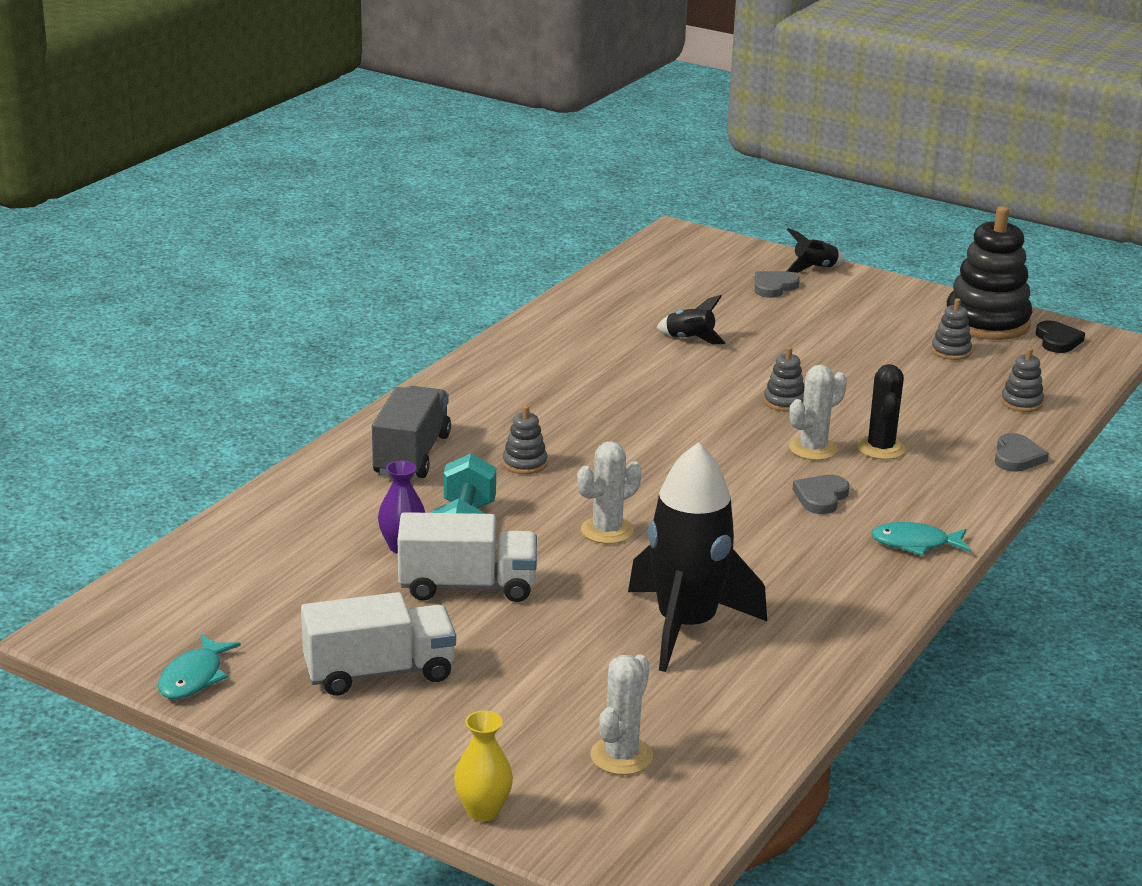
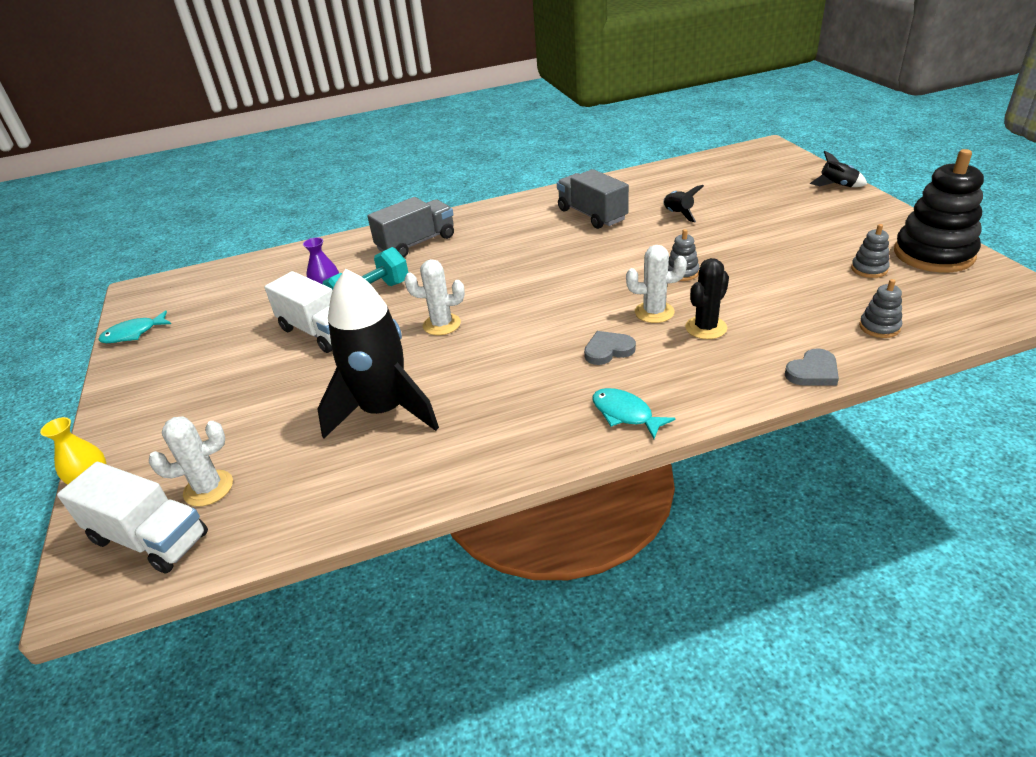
camera: 45 degrees right, 10 degrees up
white truck [301,592,456,696] -> white truck moved to [57,462,208,574]
grey stacking toy [503,405,547,474] -> none
grey heart [755,271,800,298] -> none
black heart [1036,320,1085,353] -> none
none -> grey truck [557,169,629,229]

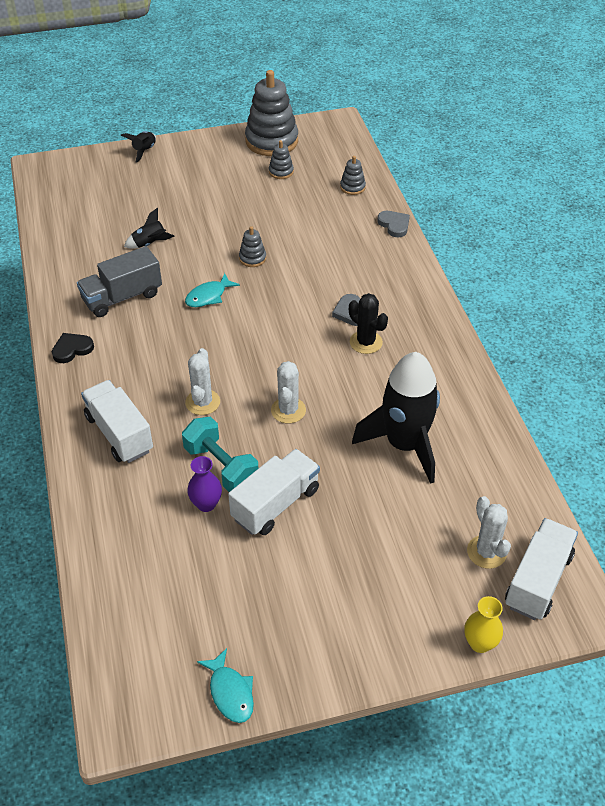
camera: 90 degrees left, 10 degrees up
grey truck [367,197,454,257] -> white truck [81,380,153,463]
turquoise fish [592,388,675,439] -> turquoise fish moved to [185,273,240,307]
white cactus [626,245,687,323] -> white cactus moved to [185,348,220,415]
black cactus [685,258,729,339] -> black cactus moved to [349,293,388,354]
black stacking toy [894,149,984,272] -> grey stacking toy [245,70,298,156]
none -> black heart [52,333,94,363]

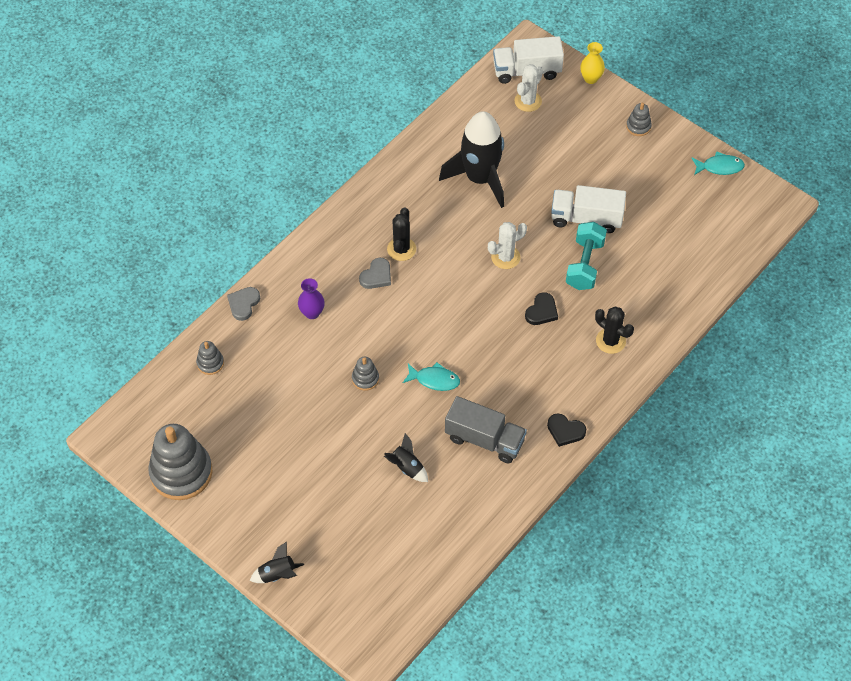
camera: 125 degrees left, 10 degrees up
white truck [81,380,153,463] -> black cactus [595,306,634,354]
white cactus [185,348,220,415] -> black heart [525,292,558,325]
purple vase [187,456,222,512] -> purple vase moved to [298,278,325,319]
turquoise fish [197,648,254,723] -> turquoise fish turned 60 degrees clockwise [692,152,745,175]
grey stacking toy [269,140,294,179] -> grey stacking toy moved to [626,103,652,136]

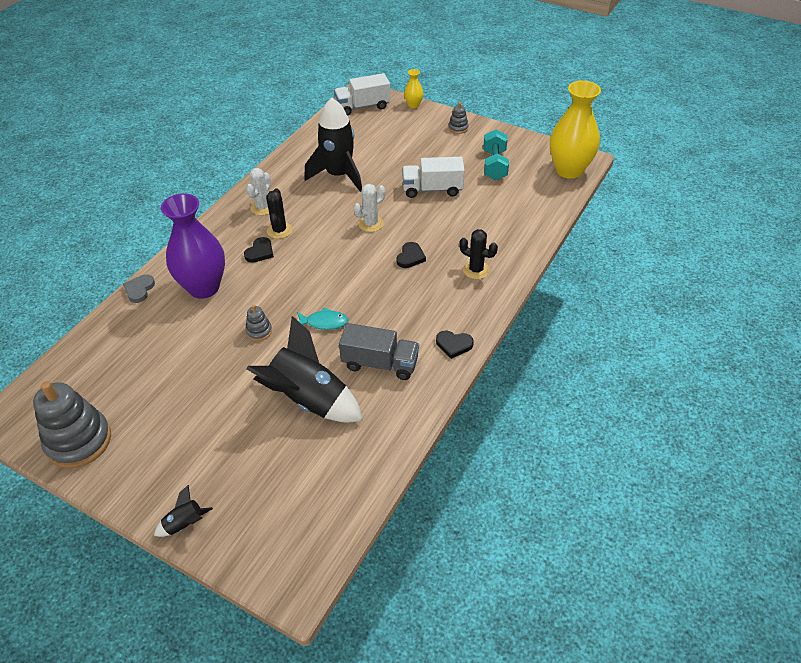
camera: 10 degrees left, 10 degrees down
grey stacking toy [196,341,224,375] -> none
purple vase [298,278,325,319] -> purple vase [161,193,225,299], size x2.26
grey heart [359,258,391,289] -> black heart [244,237,274,263]
black rocket [384,433,428,482] -> black rocket [246,316,363,423], size x2.31
white cactus [514,64,543,112] -> white cactus moved to [246,168,271,215]
turquoise dumbbell [566,222,607,290] -> turquoise dumbbell moved to [484,129,509,180]
turquoise fish [692,152,745,175] -> none
none -> yellow vase [550,80,601,179]

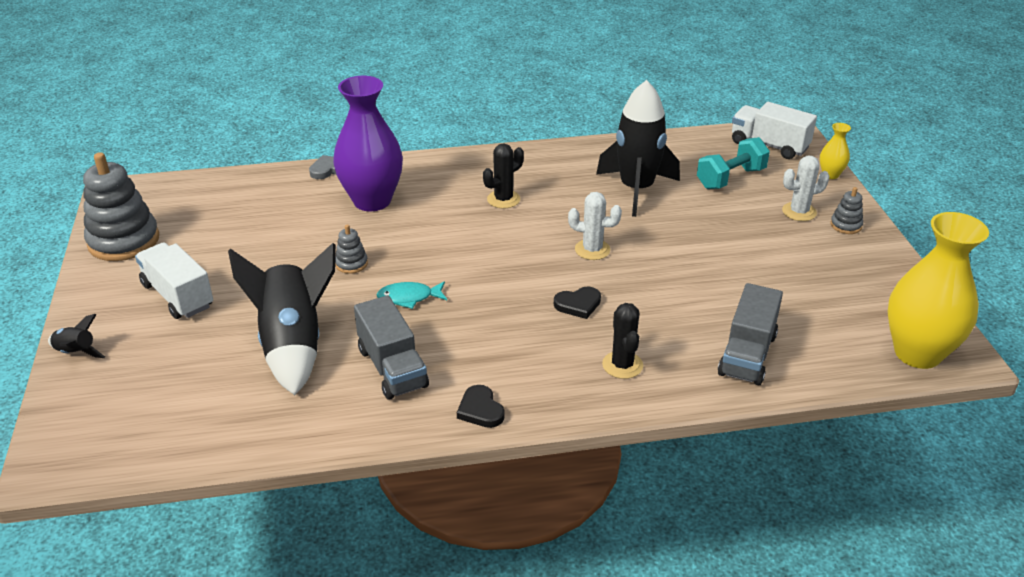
camera: 50 degrees right, 10 degrees down
black heart [244,237,274,263] -> none
white cactus [246,168,271,215] -> white cactus moved to [782,156,830,221]
turquoise fish [297,307,348,330] -> turquoise fish turned 120 degrees clockwise [376,281,447,309]
white truck [402,157,465,198] -> white truck moved to [135,242,213,319]
turquoise dumbbell [484,129,509,180] -> turquoise dumbbell moved to [697,137,770,189]
none -> grey truck [718,283,783,385]

